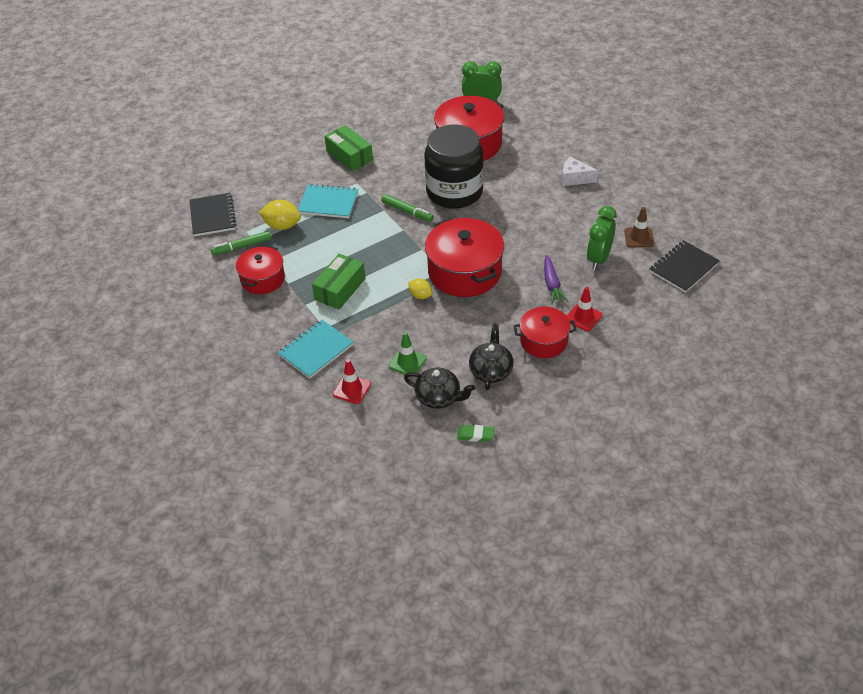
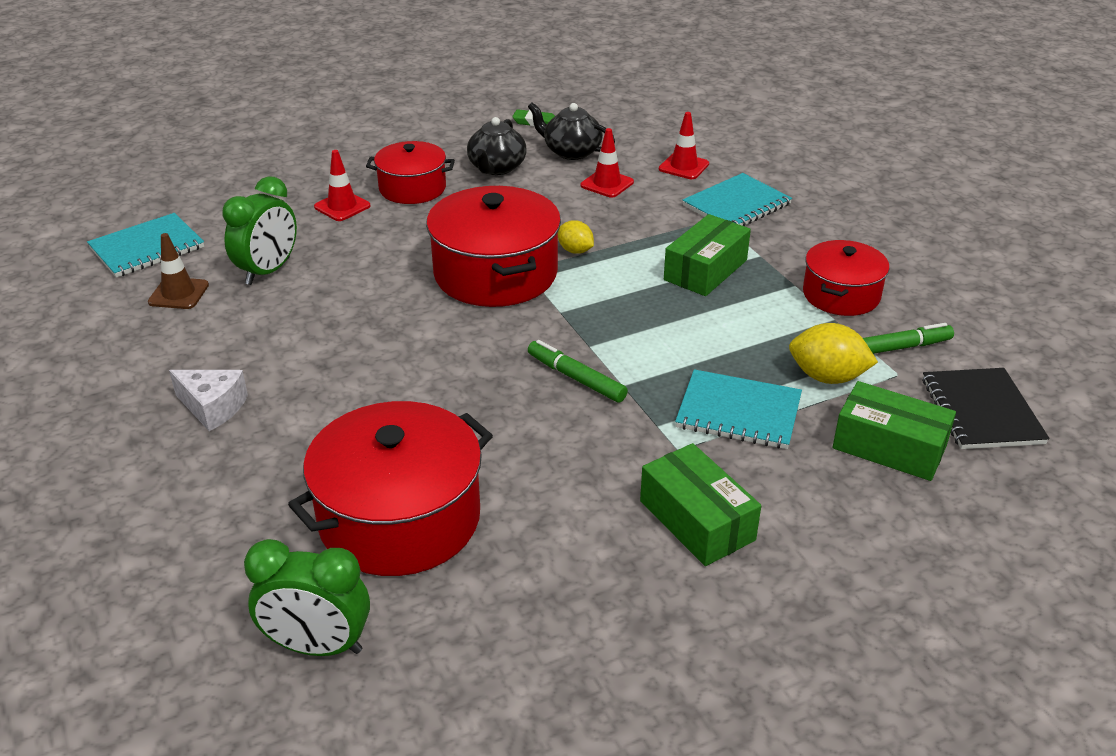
camera: 175 degrees left, 10 degrees down
green traffic cone [389,332,427,377] -> red traffic cone [580,128,634,198]
black jar [424,125,484,209] -> none
purple carrot [544,255,568,305] -> none
black notebook [649,240,720,293] -> turquoise notebook [87,213,204,278]
none -> green box [833,381,956,481]

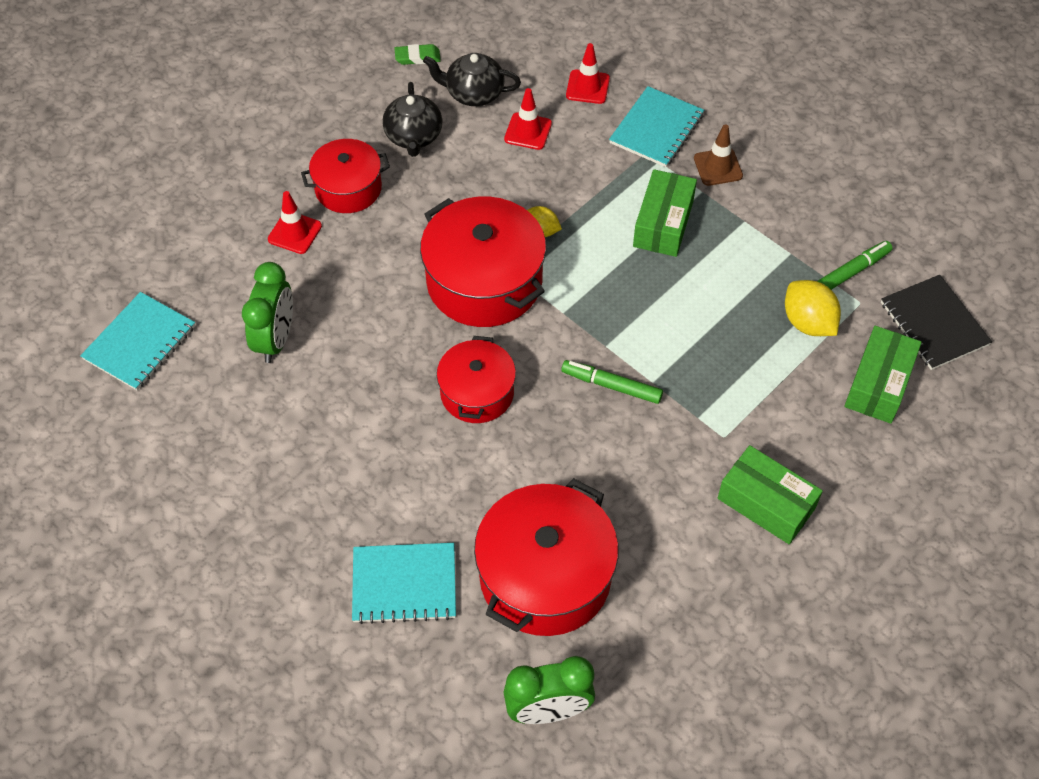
camera: 20 degrees left, 20 degrees up
brown traffic cone [148,233,209,309] -> brown traffic cone moved to [694,124,743,186]
white cheese [169,370,248,431] -> none
turquoise notebook [675,369,802,449] -> turquoise notebook moved to [352,543,456,624]
yellow lemon [789,323,878,384] -> yellow lemon turned 60 degrees clockwise [785,280,841,336]
red pot [803,240,890,316] -> red pot moved to [437,336,516,423]
green box [833,381,956,481] -> green box turned 75 degrees counterclockwise [844,326,922,424]

